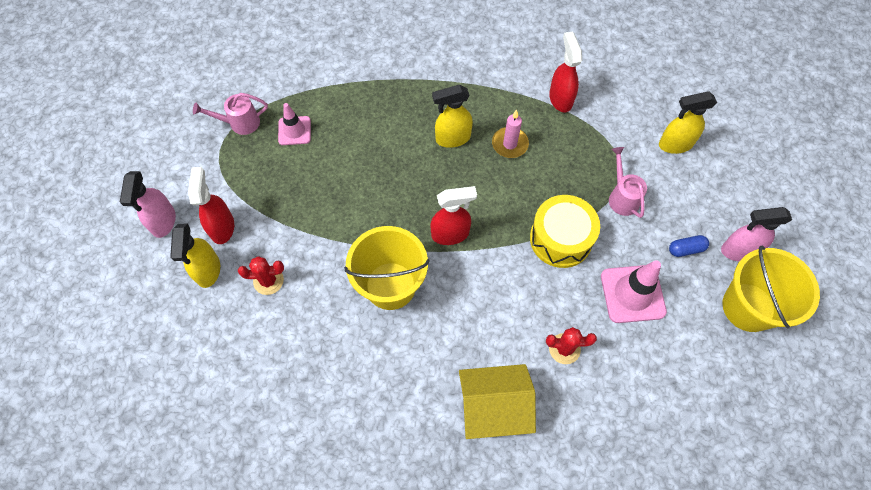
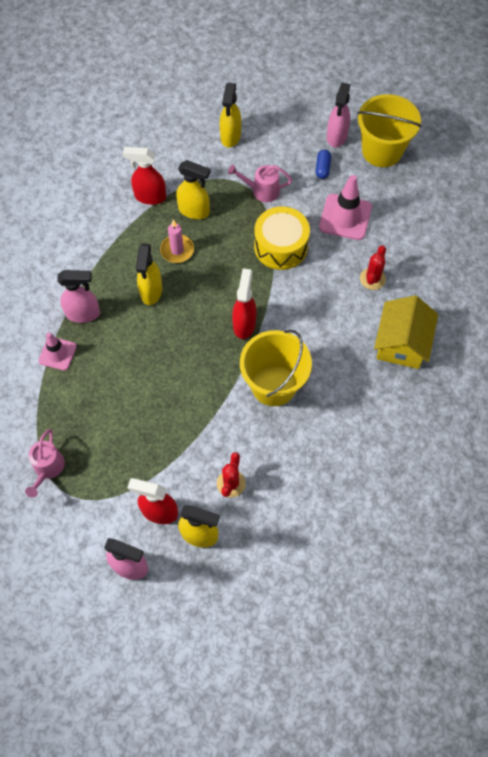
camera: 70 degrees left, 0 degrees up
pink traffic cone [278,103,311,145] -> pink traffic cone moved to [38,332,77,370]
none -> pink spray bottle [57,270,100,323]
none -> yellow spray bottle [176,160,211,219]

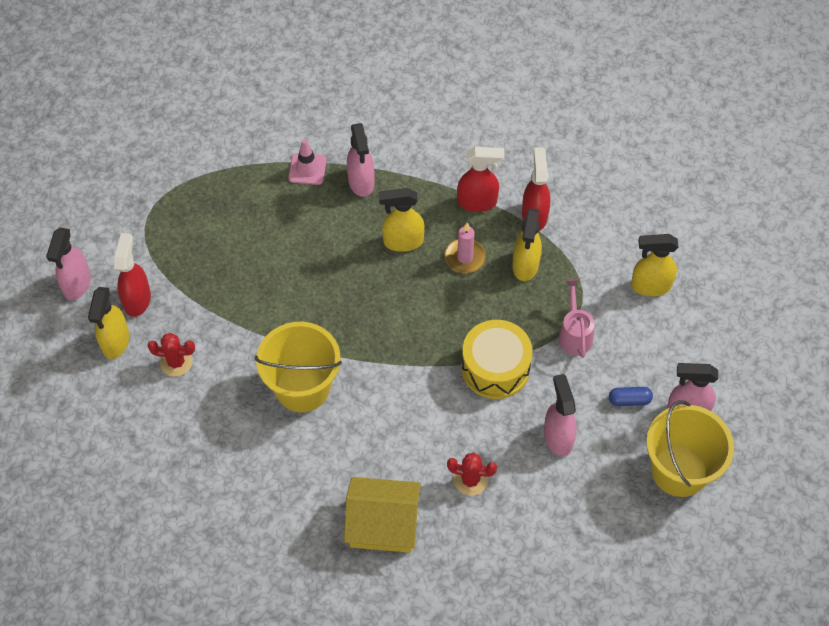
camera: 80 degrees right, 5 degrees down
pink watering can [25,429,65,498] -> none
red spray bottle [232,269,257,339] -> red spray bottle moved to [457,147,505,212]
pink traffic cone [319,175,372,240] -> pink spray bottle [544,374,577,456]

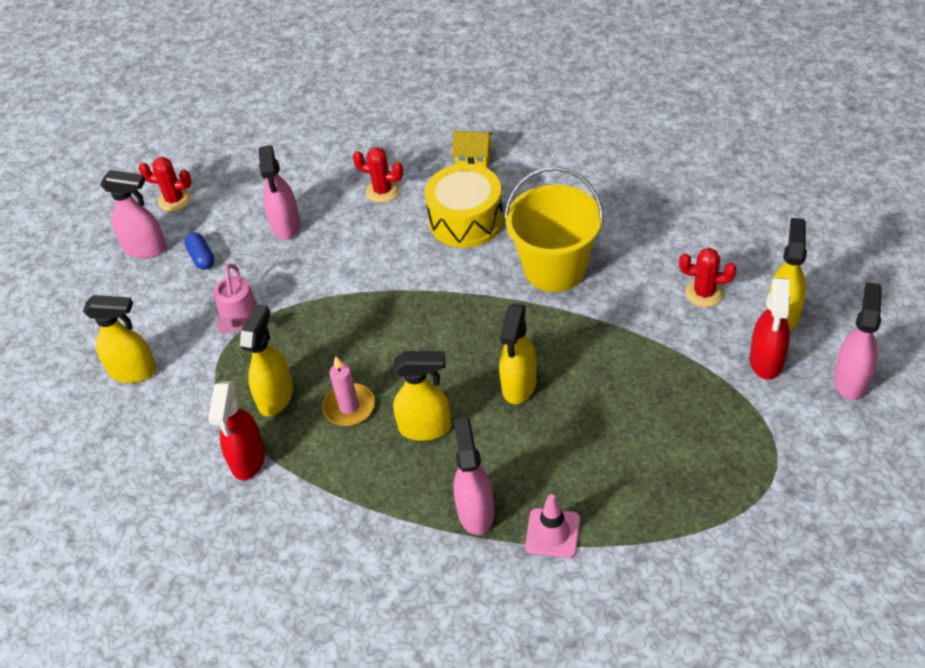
camera: 170 degrees left, 10 degrees down
yellow house [344,477,421,553] -> yellow house [452,131,493,168], size x0.52
red spray bottle [457,147,505,212] -> none
yellow drum [462,320,533,399] -> yellow drum moved to [425,164,504,248]
blue capsule [609,387,653,406] -> blue capsule turned 60 degrees clockwise [184,232,215,270]
yellow bucket [646,400,734,497] -> red cactus [138,157,191,212]
none -> yellow spray bottle [499,304,537,404]

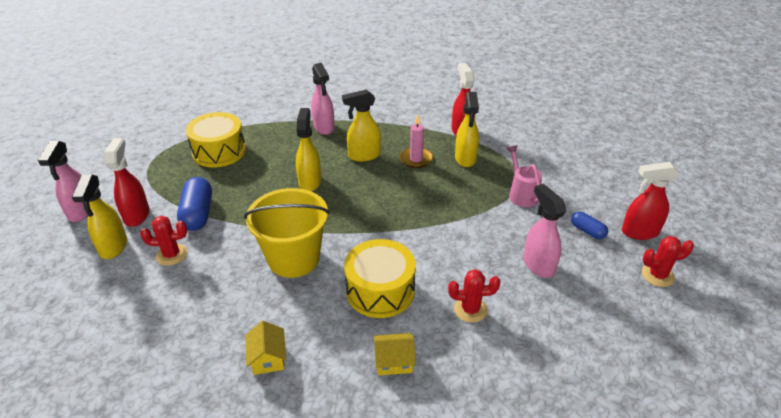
camera: 160 degrees right, 10 degrees down
yellow spray bottle [83,295,157,383] -> none
pink spray bottle [100,170,166,258] -> red spray bottle [622,162,679,240]
pink traffic cone [525,494,580,558] -> none
none -> blue capsule [177,177,212,231]
none -> yellow drum [186,112,246,167]
none -> yellow house [246,321,286,375]

